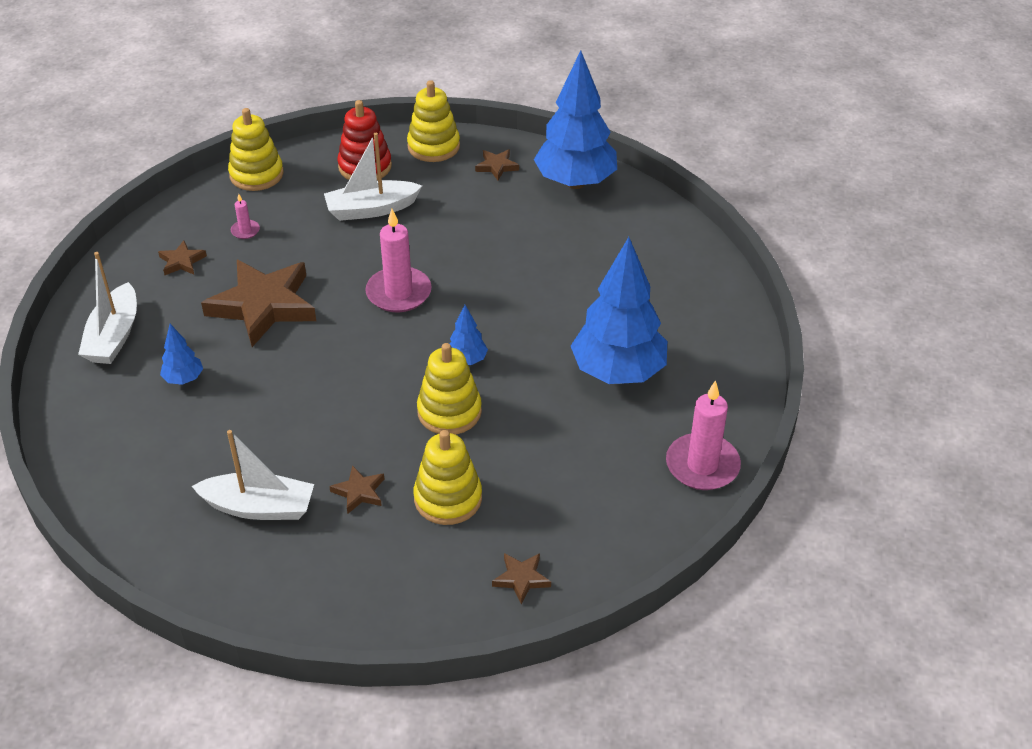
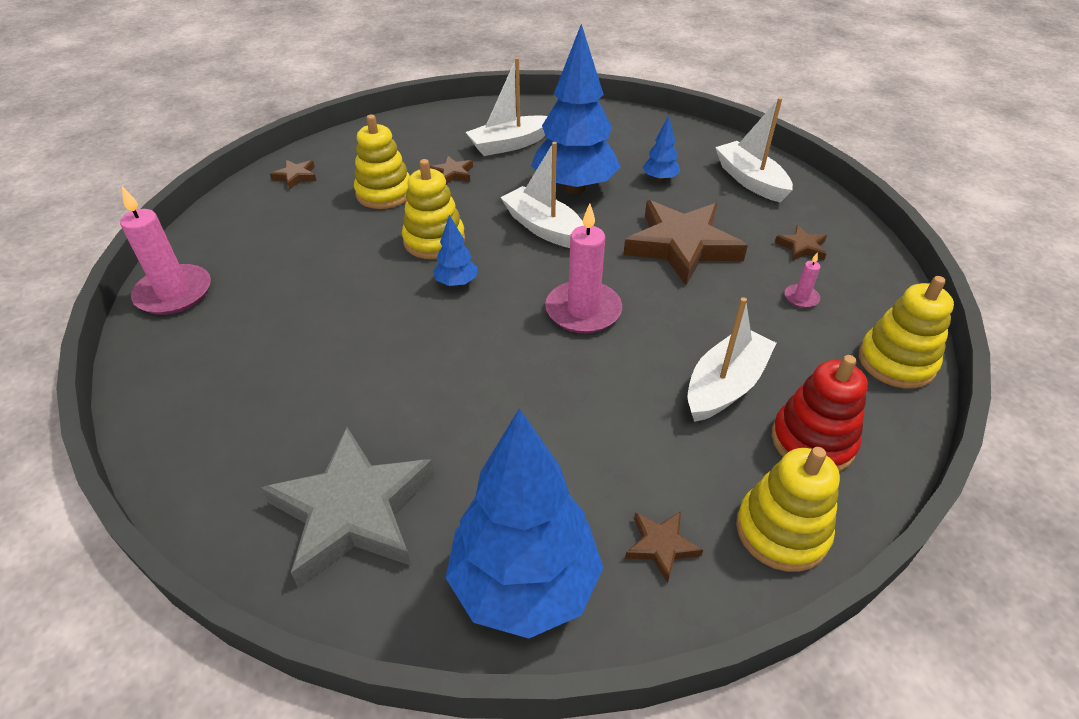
camera: 145 degrees right, 0 degrees up
blue tree [571,237,667,384] -> blue tree moved to [531,24,621,194]
none -> grey star [261,427,435,587]
none -> white boat [500,142,584,248]

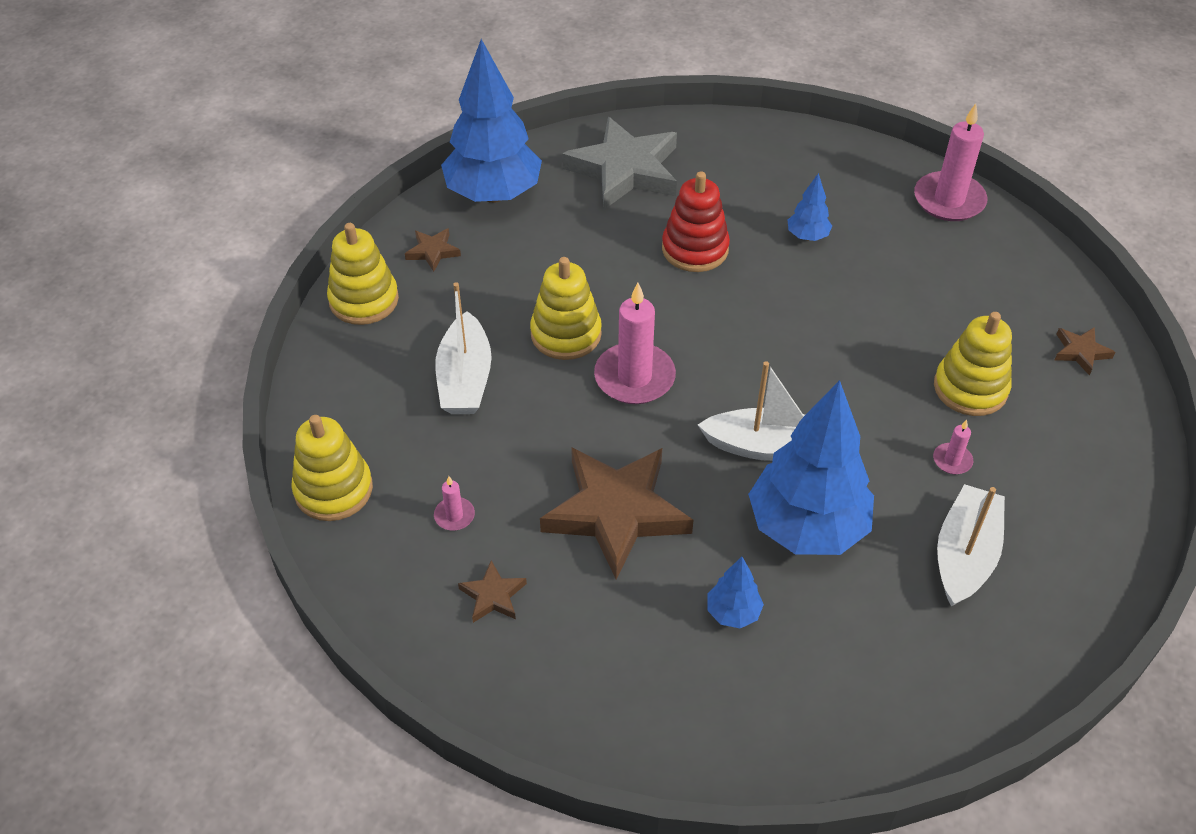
camera: 140 degrees right, 5 degrees up
yellow stacking toy [402,159,465,259] -> yellow stacking toy moved to [530,257,602,360]
brown star [430,156,473,184] -> pink candle [933,420,973,474]
blue tree [433,215,478,287] -> blue tree moved to [788,173,832,241]
white boat [715,98,793,202] -> none
red stacking toy [772,355,868,472] -> red stacking toy moved to [662,171,730,272]

